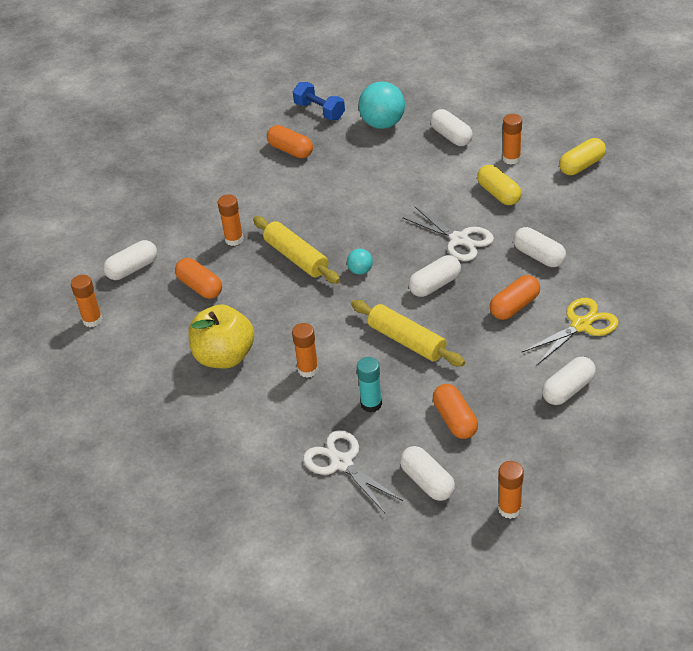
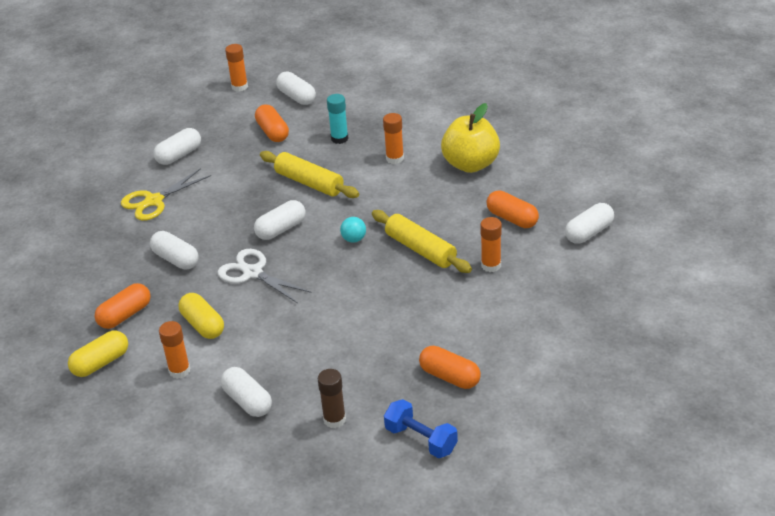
camera: 175 degrees right, 5 degrees down
orange glue stick [71,275,102,327] -> none
white scissors [303,430,403,513] -> none
turquoise ball [359,81,405,129] -> brown glue stick [318,369,346,428]
orange capsule [490,275,540,320] -> orange capsule moved to [95,283,151,329]

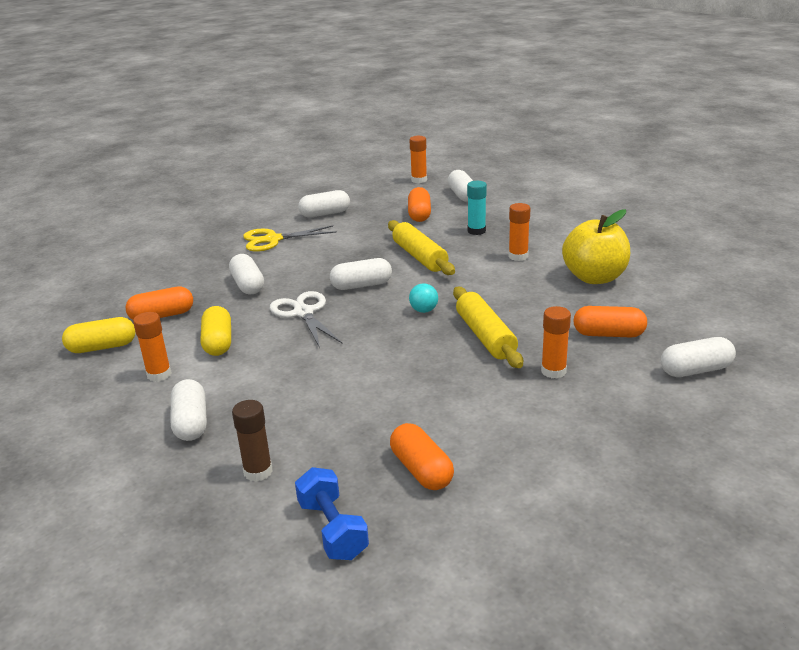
camera: 25 degrees right, 10 degrees down
orange capsule [486,190,539,228] -> orange capsule turned 60 degrees counterclockwise [573,306,647,337]

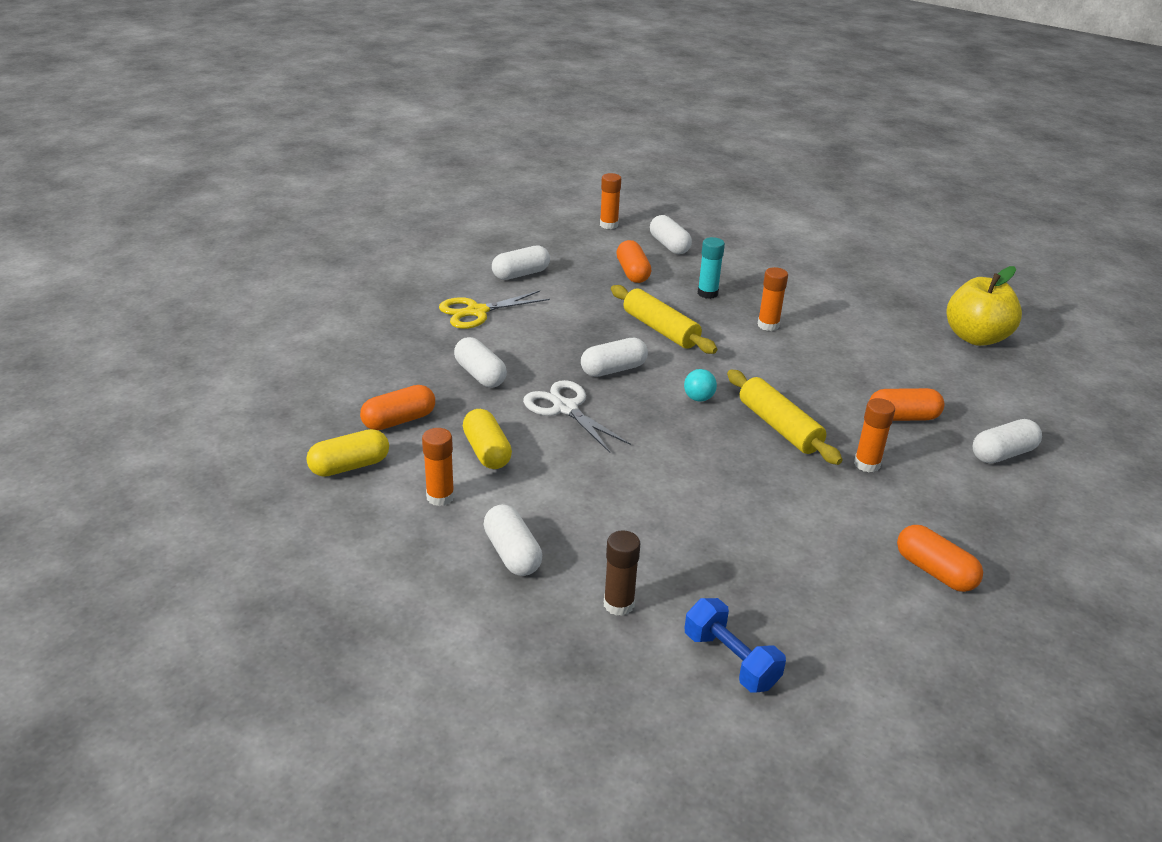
camera: 15 degrees left, 5 degrees up
orange capsule [390,423,454,490] -> orange capsule moved to [897,525,983,592]
yellow apple [562,209,630,284] -> yellow apple moved to [947,266,1022,346]

